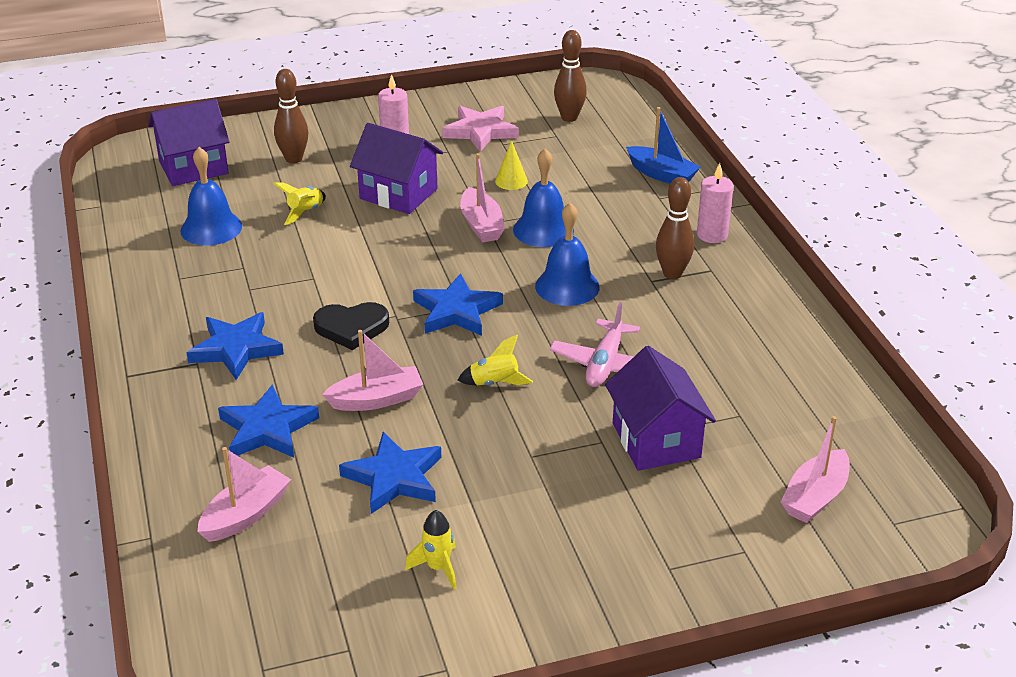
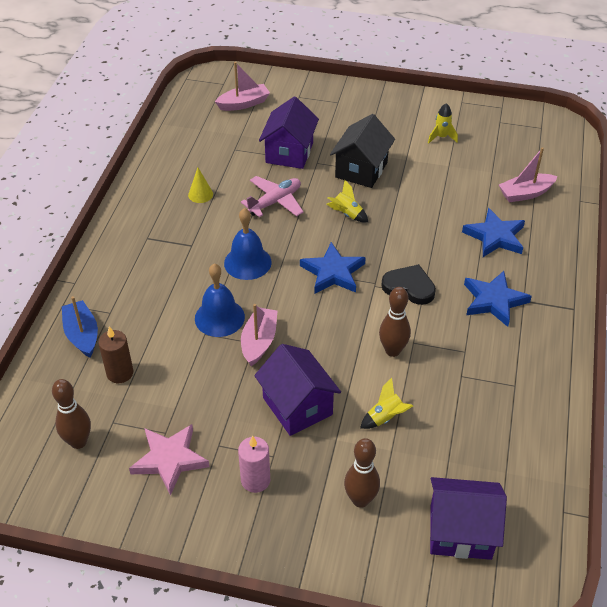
camera: 150 degrees left, 10 degrees up
blue bell [180,147,242,246] -> none
pink boat [322,330,423,411] -> none
blue star [339,432,441,514] -> none
yellow cone [495,140,528,190] -> yellow cone moved to [188,167,213,203]
brown bowling pin [656,177,694,279] -> brown bowling pin moved to [379,287,411,357]
pink candle [697,163,734,243] -> none
none -> brown candle [98,327,133,383]
none -> black house [330,114,395,188]

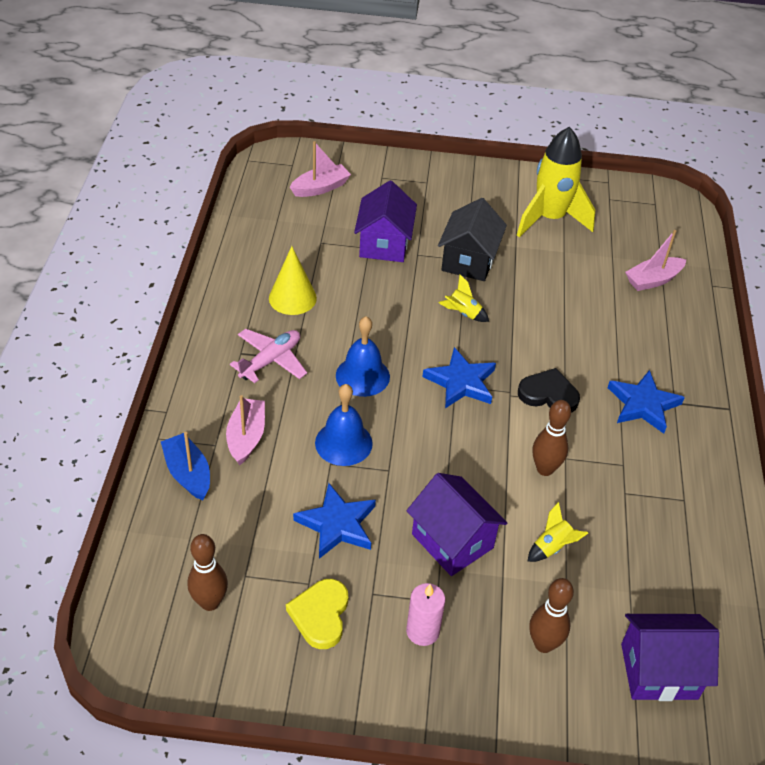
camera: 10 degrees left, 0 degrees up
brown candle [98,327,133,383] -> none
pink star [129,424,210,496] -> yellow heart [286,579,348,649]
yellow cone [188,167,213,203] -> yellow cone [269,246,317,315], size x1.66
pink plane [241,176,304,217] -> pink plane moved to [230,329,307,383]
pink boat [241,304,277,366] -> pink boat moved to [226,395,265,465]
yellow rocket [428,103,458,143] -> yellow rocket [517,127,595,237], size x2.36
blue star [462,208,525,257] -> blue star moved to [293,483,376,559]

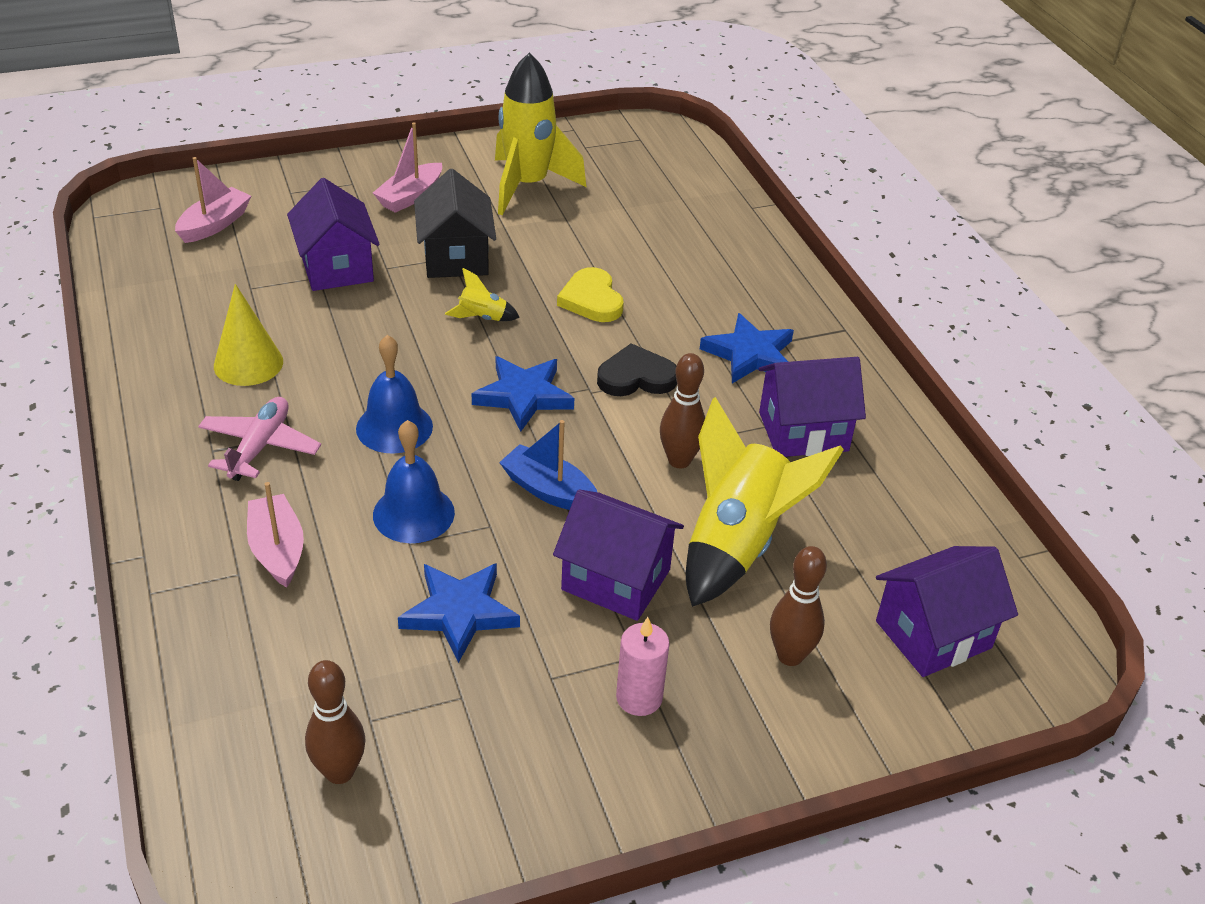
camera: 25 degrees left, 5 degrees down
blue boat [161,432,210,500] -> blue boat moved to [499,420,597,510]
yellow heart [286,579,348,649] -> yellow heart moved to [557,267,624,322]
yellow rocket [528,502,588,562] -> yellow rocket [686,397,844,607], size x2.36
pink boat [625,230,686,291] -> pink boat moved to [373,122,442,213]
none -> purple house [758,357,866,457]

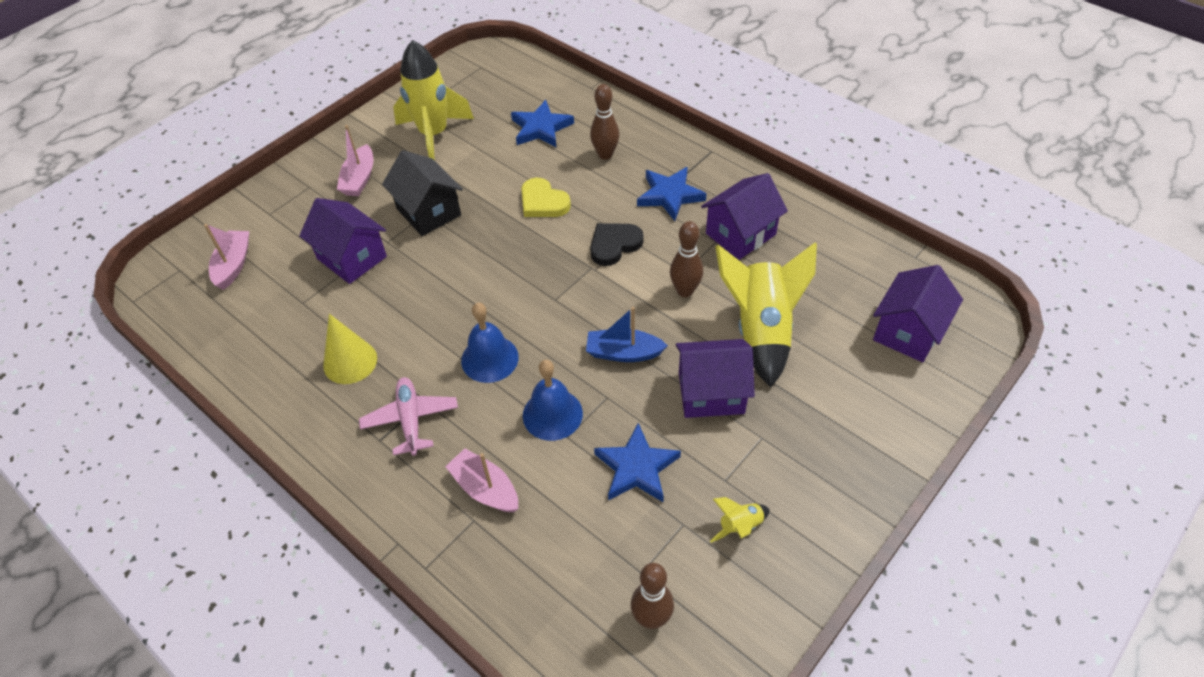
camera: 25 degrees left, 10 degrees up
yellow rocket [445,268,520,321] -> yellow rocket moved to [710,497,770,543]
blue star [472,356,574,431] -> blue star moved to [511,100,574,147]
pink candle [616,617,670,716] -> none
brown bowling pin [770,546,827,666] -> brown bowling pin moved to [590,84,619,160]

